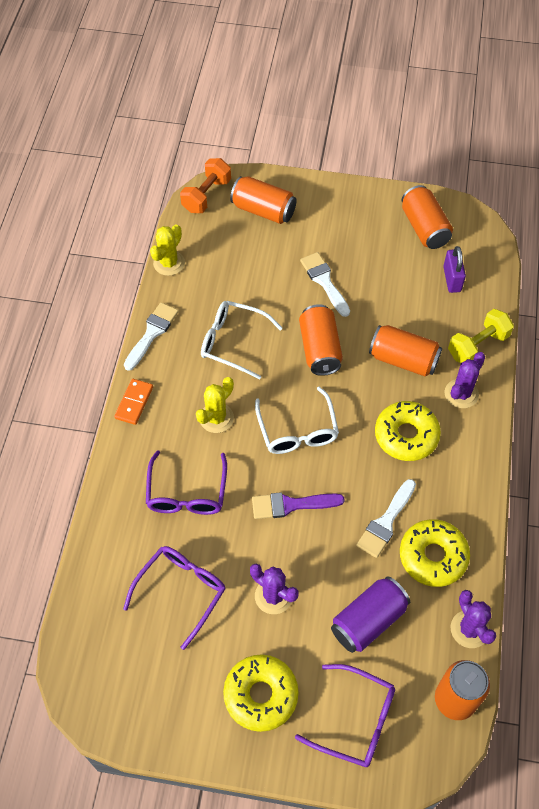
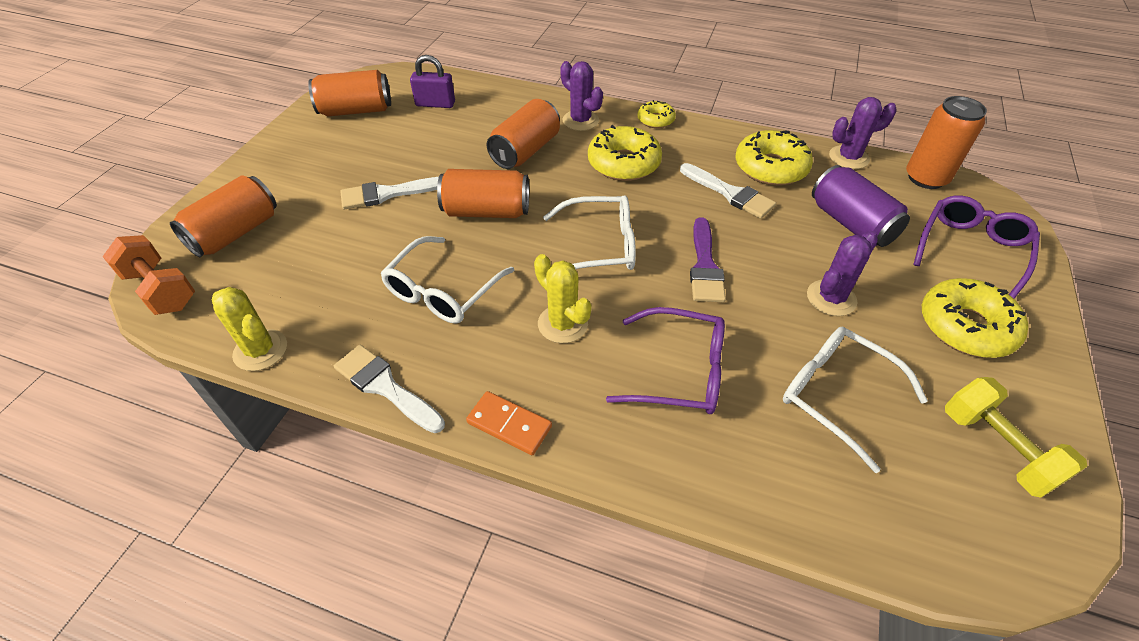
camera: 80 degrees left, 10 degrees down
purple glasses [123,546,226,650] -> white glasses [783,327,928,473]
yellow dumbbell [448,309,514,363] -> yellow dumbbell moved to [945,377,1087,498]
none -> yellow donut [637,100,676,128]

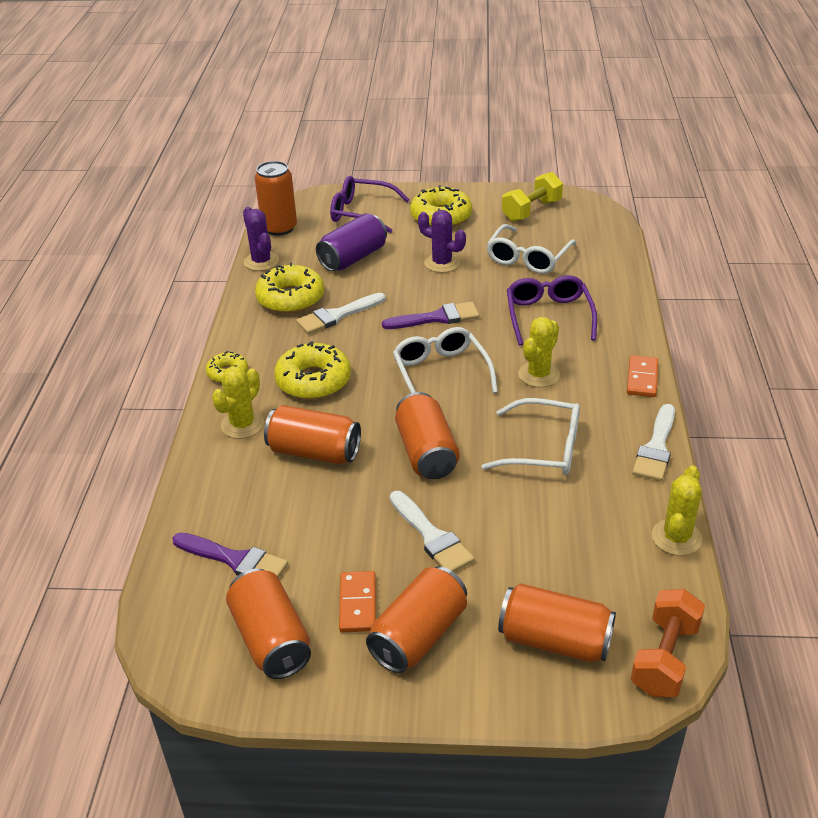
camera: 105 degrees left, 10 degrees down
purple padlock [410,55,455,108] -> purple brush [173,532,288,578]
purple cactus [560,61,603,131] -> yellow cactus [212,366,264,439]
white brush [680,163,776,219] -> white brush turned 150 degrees counterclockwise [296,293,386,334]
none -> orange domino [339,571,376,632]
none -> orange can [366,566,467,673]

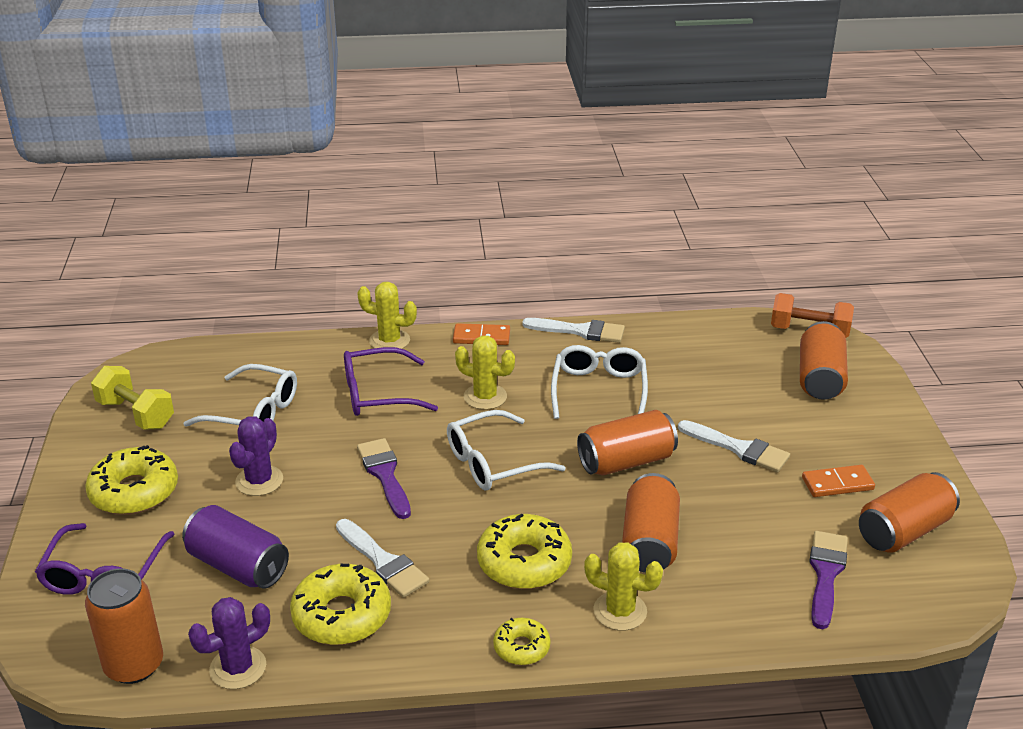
camera: 100 degrees left, 5 degrees down
orange can [366,566,467,673] -> none
white brush [390,491,475,572] -> white brush turned 75 degrees clockwise [678,420,790,472]
yellow cactus [652,465,702,556] -> yellow cactus moved to [357,282,417,349]

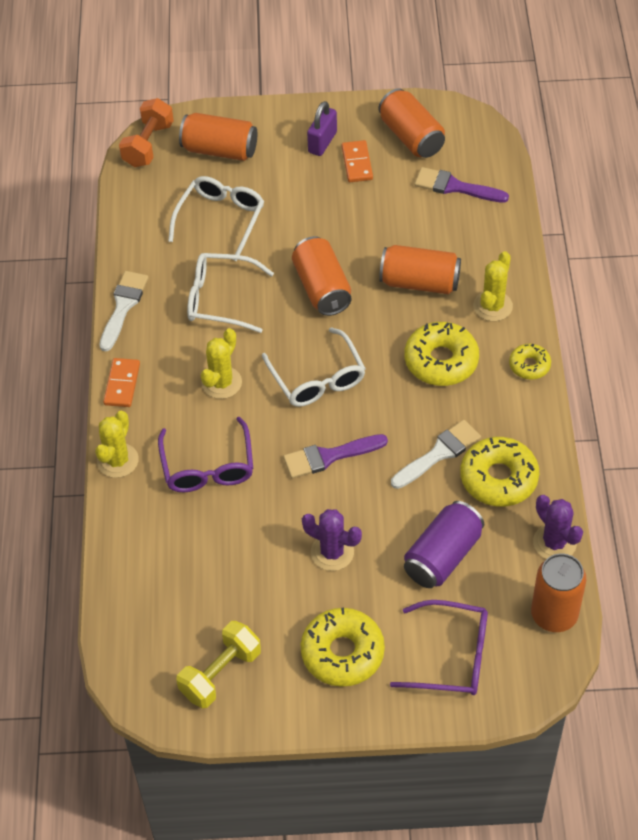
camera: 85 degrees left, 20 degrees up
white glasses [184,364,297,427] -> white glasses moved to [168,176,264,261]
white brush [678,420,790,472] -> none
none -> purple padlock [307,101,337,156]

